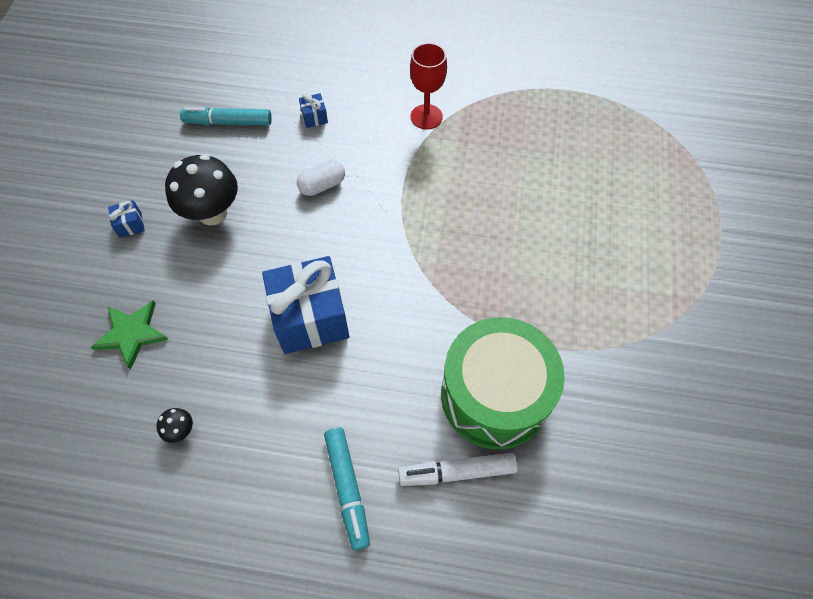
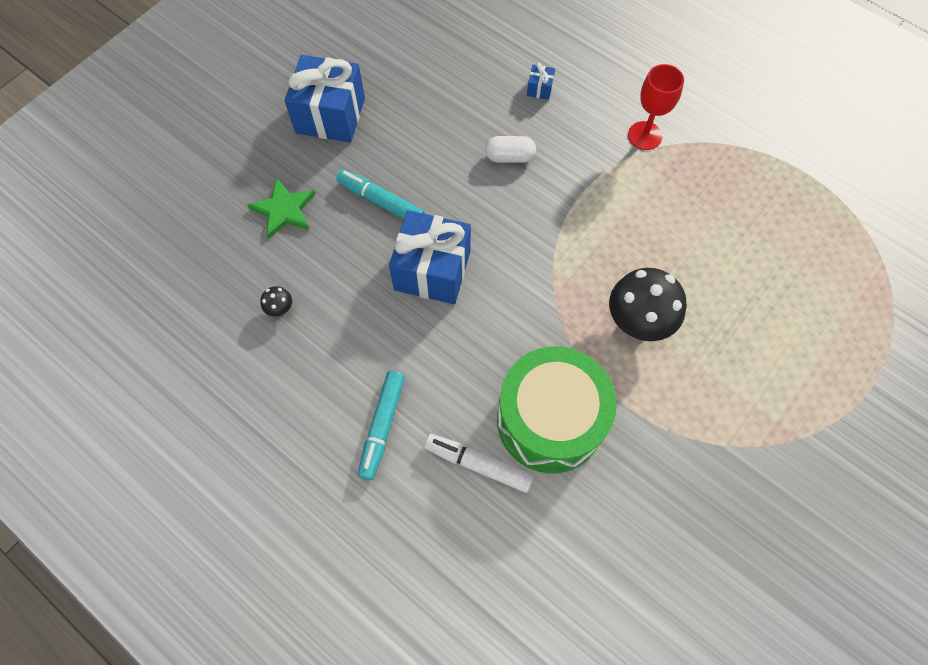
camera: 30 degrees right, 5 degrees up
blue gift [108,200,145,238] -> blue gift [284,55,365,143], size x2.44
black mushroom [165,154,238,226] -> black mushroom moved to [609,268,687,341]
turquoise marker [180,107,272,126] -> turquoise marker moved to [336,169,425,219]

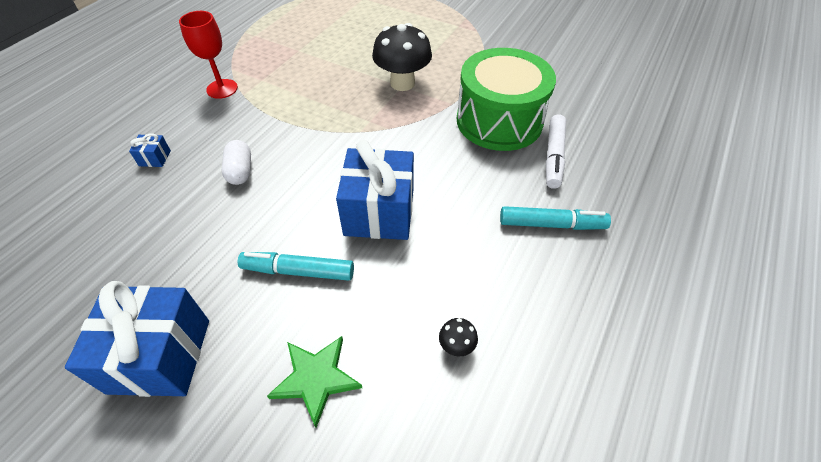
camera: 100 degrees left, 15 degrees down
turquoise marker [336,169,425,219] -> turquoise marker turned 75 degrees clockwise [238,252,354,281]

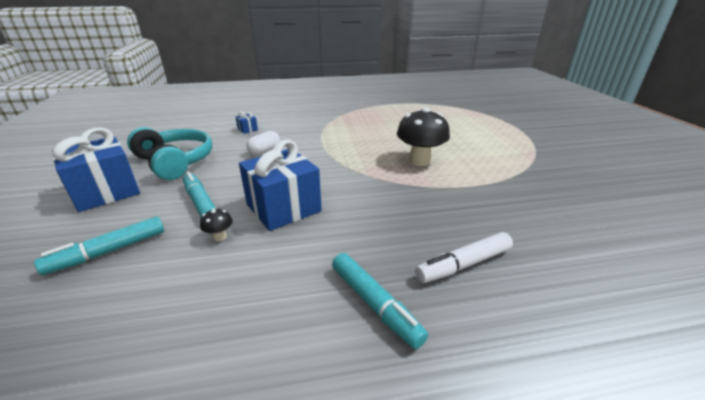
camera: 50 degrees right, 20 degrees down
red goblet [179,11,238,99] -> none
green star [267,336,362,428] -> turquoise marker [34,216,164,275]
black mushroom [439,318,478,356] -> black mushroom moved to [200,208,233,241]
green drum [457,48,556,151] -> none
none -> turquoise headphones [127,127,212,180]

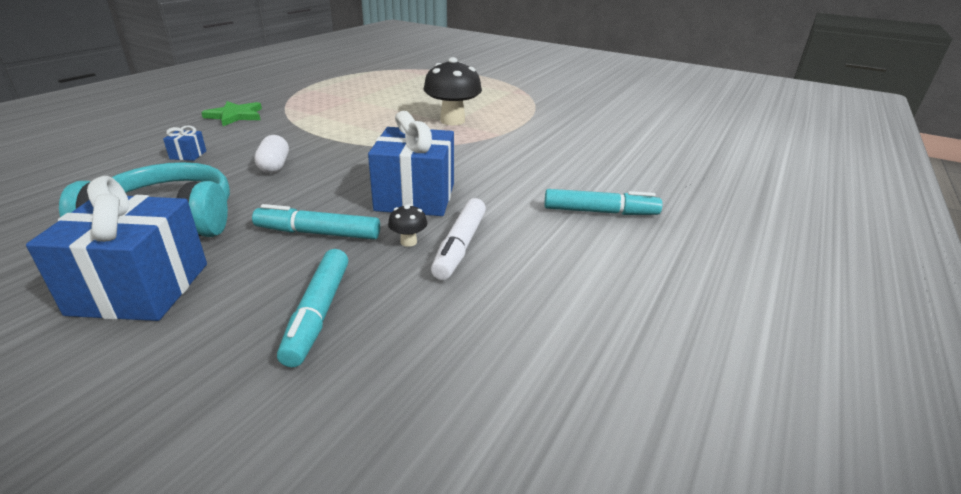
camera: 50 degrees left, 0 degrees up
white marker [415,232,513,283] -> white marker moved to [431,198,486,280]
none -> green star [201,101,262,126]

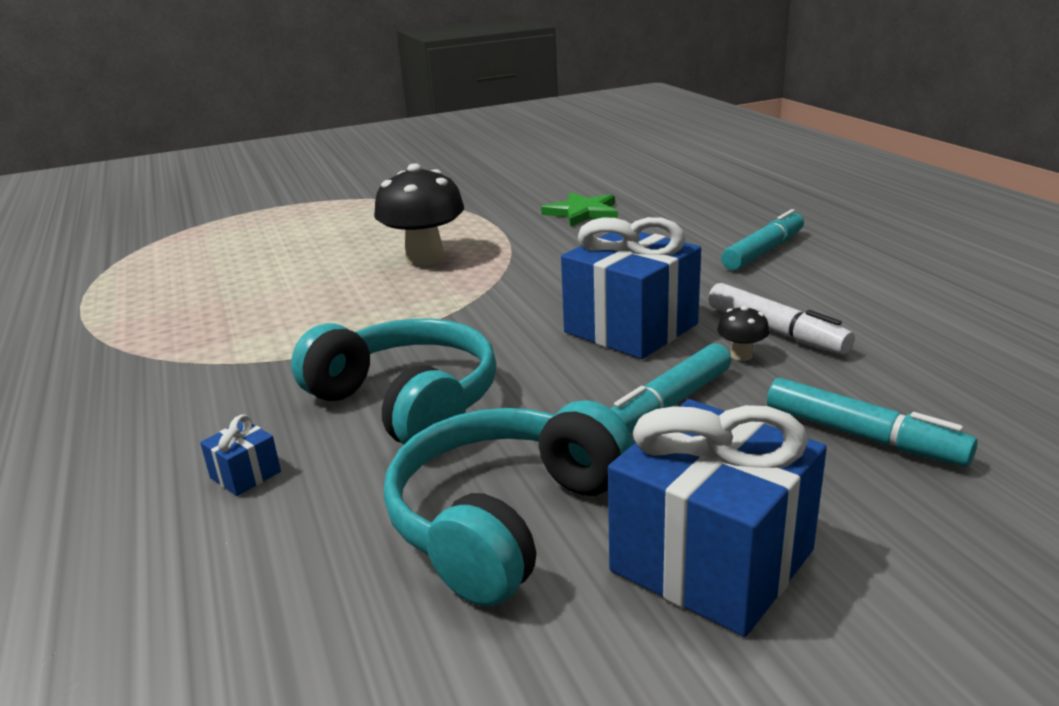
camera: 50 degrees left, 5 degrees down
green star [201,101,262,126] -> green star moved to [541,192,618,227]
white capsule [255,135,289,173] -> turquoise headphones [291,319,497,445]

